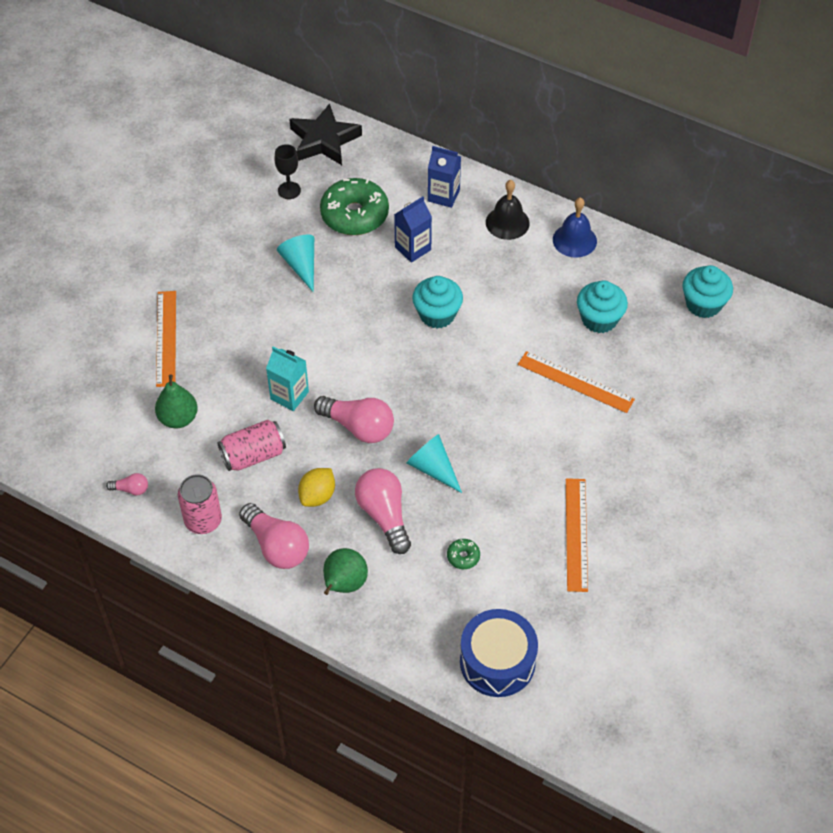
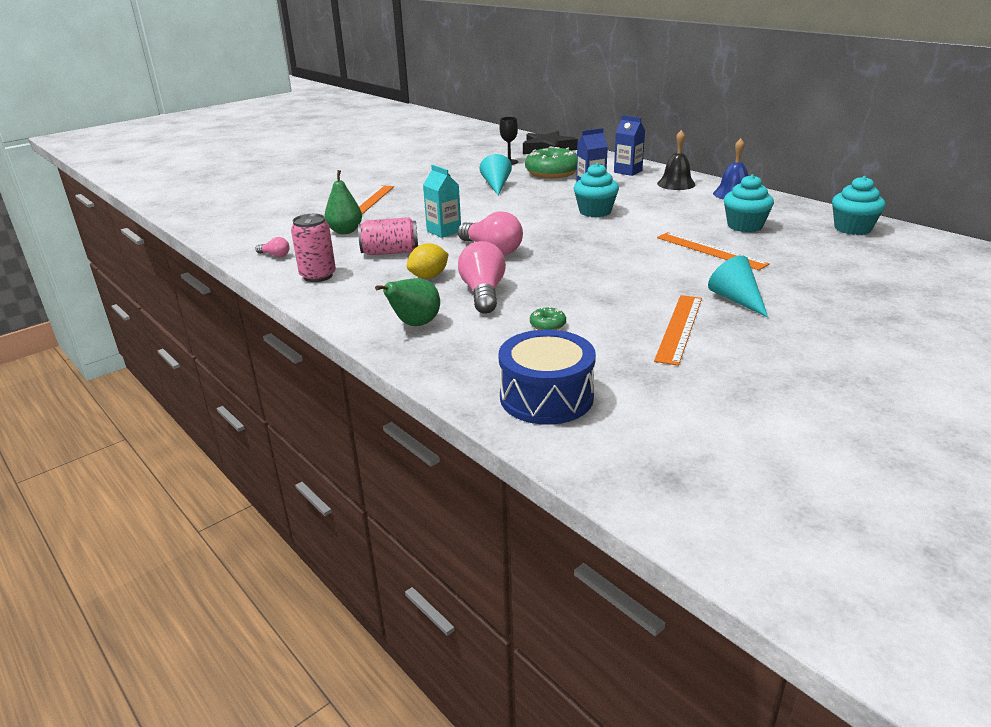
camera: 20 degrees right, 25 degrees down
pink light bulb [239,503,309,569] -> none
turquoise cone [406,434,462,493] -> turquoise cone moved to [708,255,768,317]

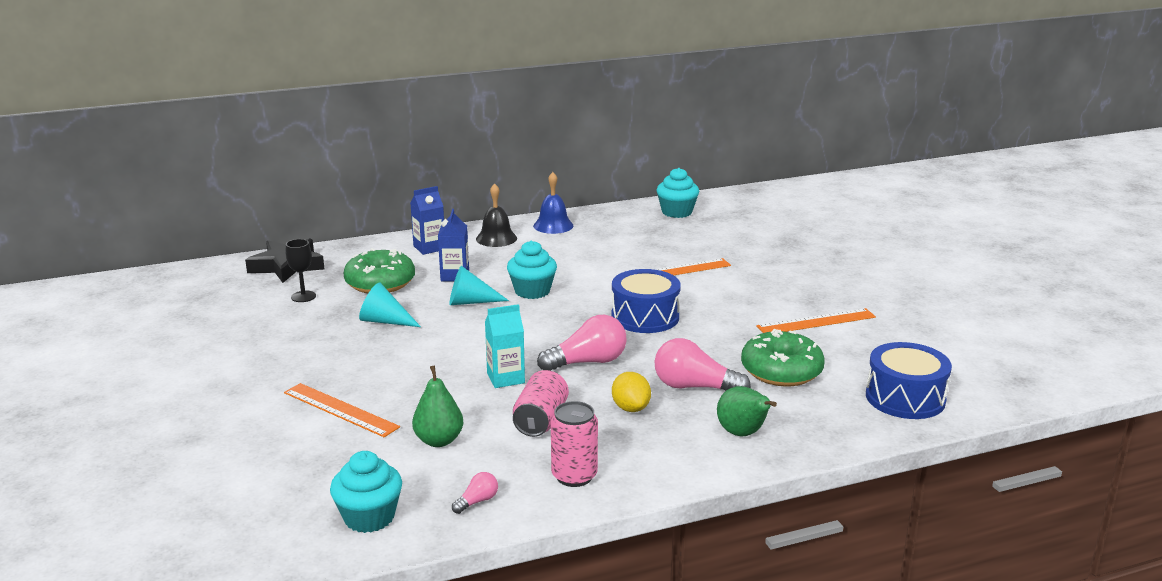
camera: 70 degrees left, 5 degrees down
green donut [530,307,566,330] -> green donut [741,329,825,386], size x2.39
orange ruler [654,295,702,366] -> orange ruler turned 60 degrees counterclockwise [756,308,876,333]
turquoise cone [708,255,768,317] -> turquoise cone moved to [449,266,509,305]
turquoise cupcake [724,174,774,232] -> turquoise cupcake moved to [330,451,402,533]
none -> blue drum [611,269,681,333]

